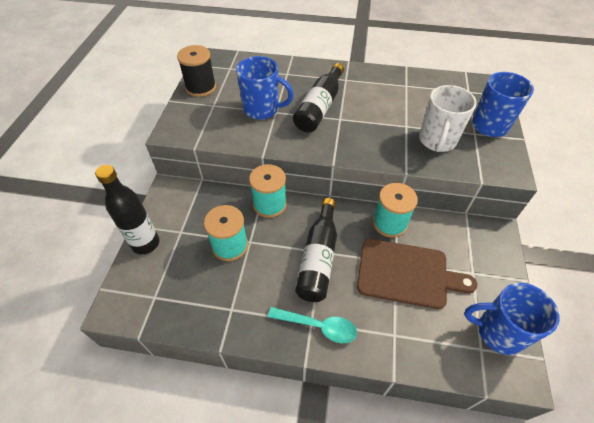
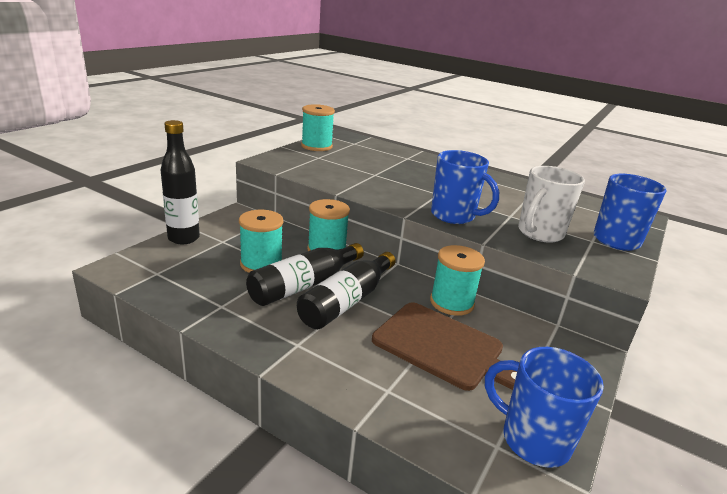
camera: 20 degrees right, 25 degrees down
black spool [177,45,216,97] -> turquoise spool [301,104,335,151]
blue mug [236,56,294,120] -> blue mug moved to [431,150,499,224]
turquoise spoon [268,307,357,343] -> none
black bottle [293,63,344,133] -> black bottle moved to [246,243,364,306]

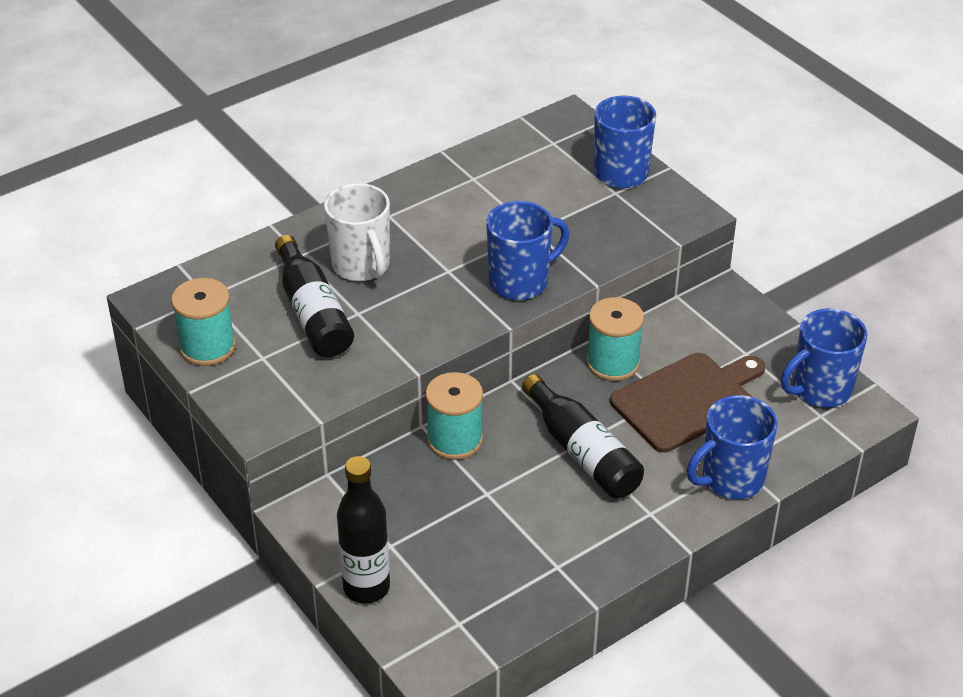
camera: 65 degrees left, 15 degrees up
turquoise spool [239,210,283,273] -> none
black bottle [246,243,364,306] -> black bottle moved to [275,235,354,357]
white mug [518,166,585,243] -> white mug moved to [324,183,390,281]
none -> blue mug [687,395,778,499]

